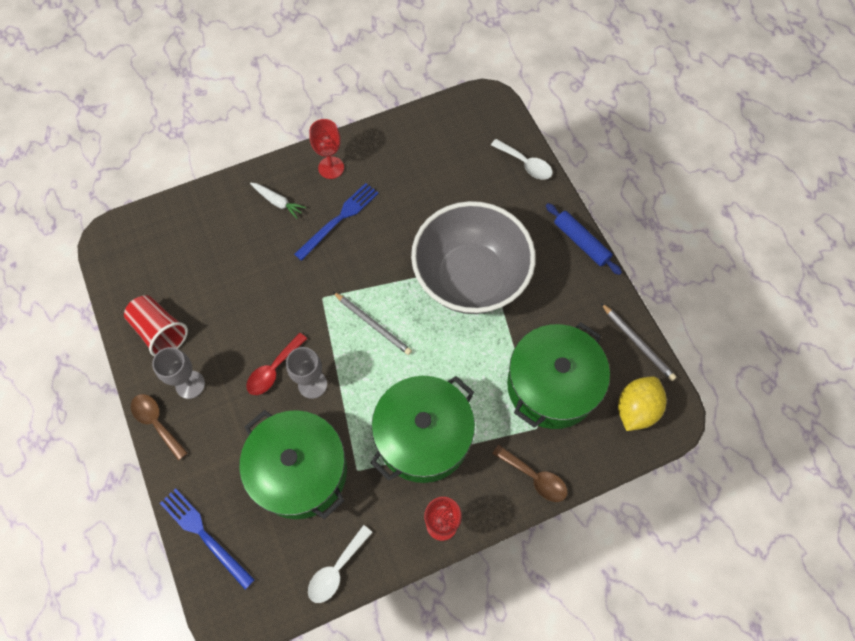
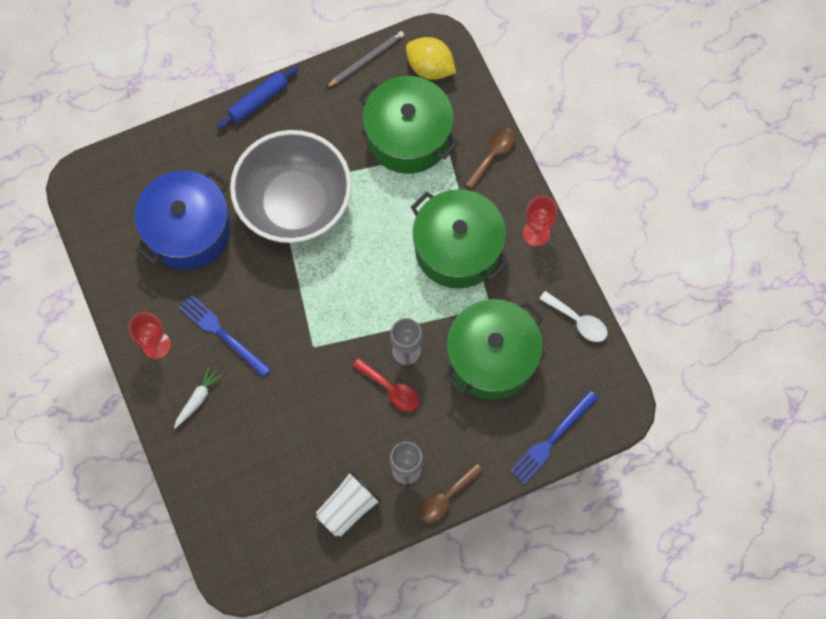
camera: 90 degrees left, 5 degrees up
red cup [124,295,188,356] -> white cup [316,470,382,537]
grey pencil [333,292,412,355] -> none
white spoon [491,139,552,180] -> none
none -> blue pot [135,170,231,269]

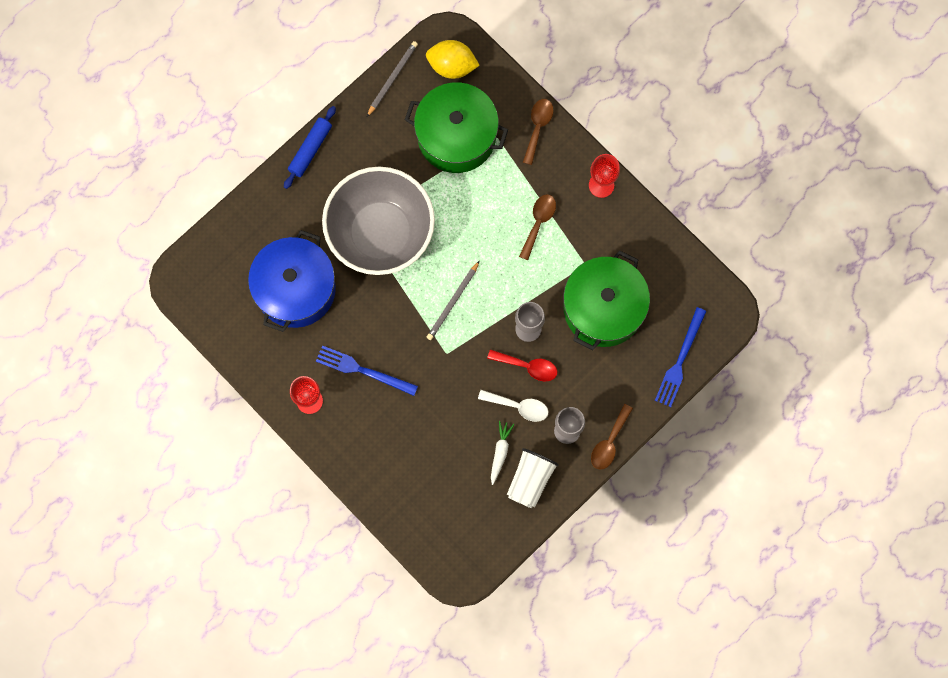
camera: 20 degrees left, 5 degrees up
white carrot [174,367,223,429] -> white carrot moved to [491,421,514,485]
green pot [411,189,508,289] -> brown spoon [519,194,556,260]
white spoon [539,291,607,342] -> white spoon moved to [478,390,548,422]
none -> grey pencil [427,260,480,340]

